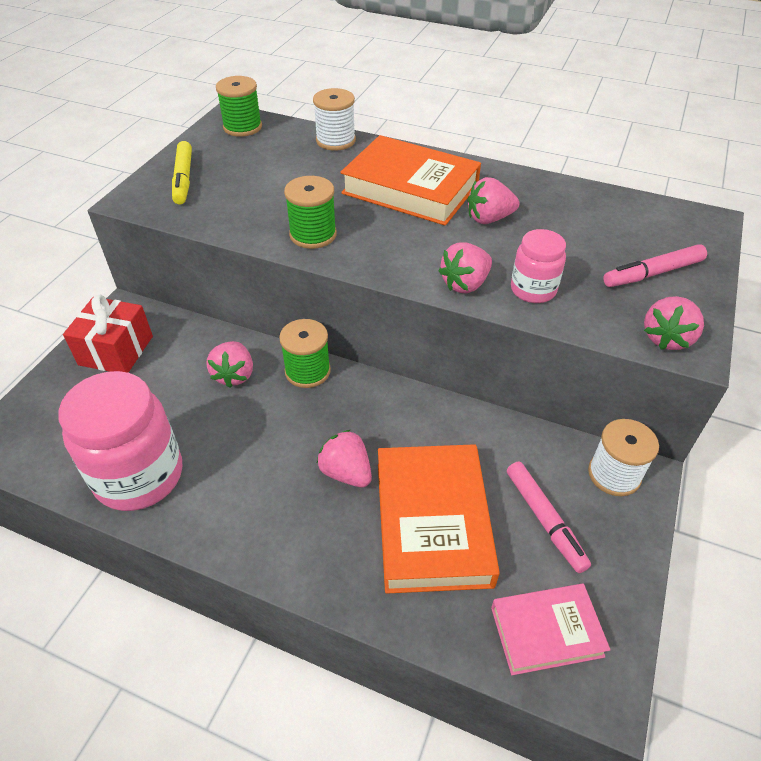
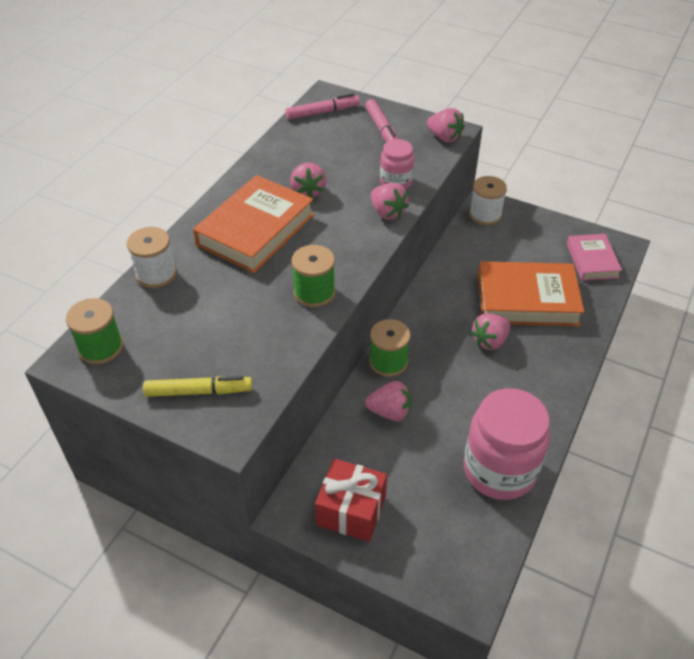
camera: 85 degrees left, 0 degrees up
pink marker [507,462,591,573] -> pink marker moved to [286,94,360,120]

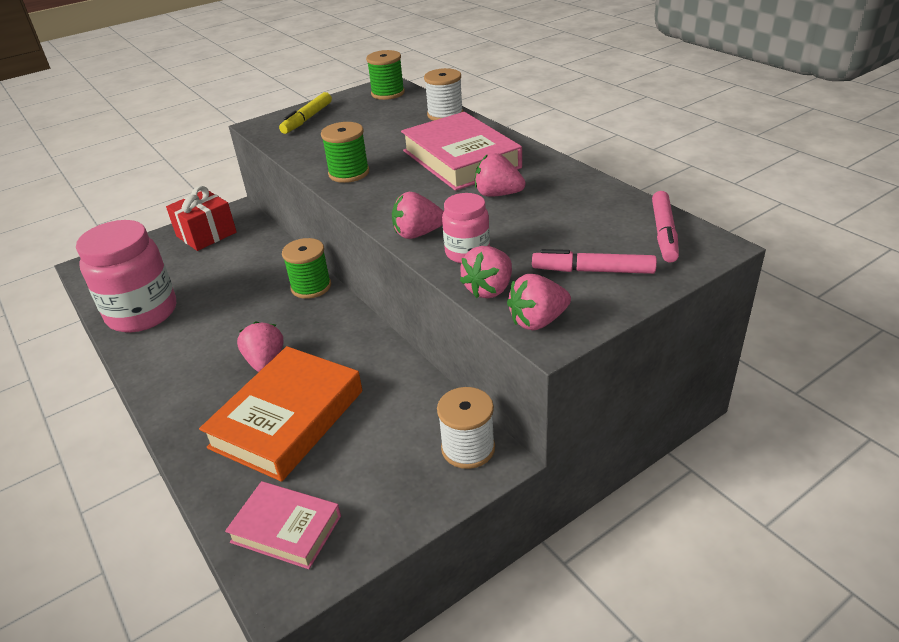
camera: 120 degrees right, 10 degrees down
orange book [193,175,314,273] -> pink book [401,112,522,191]
pink strawberry [365,381,412,421] -> pink strawberry moved to [460,246,512,298]

